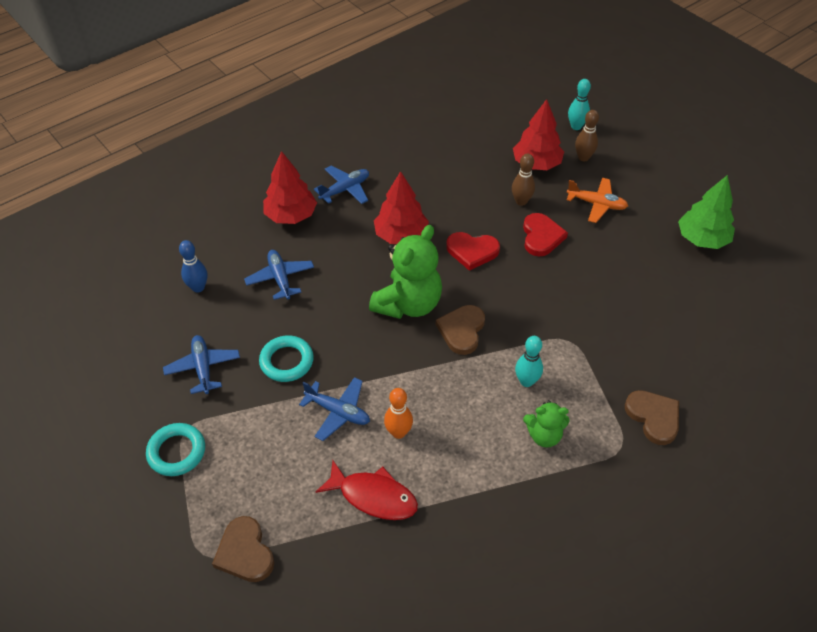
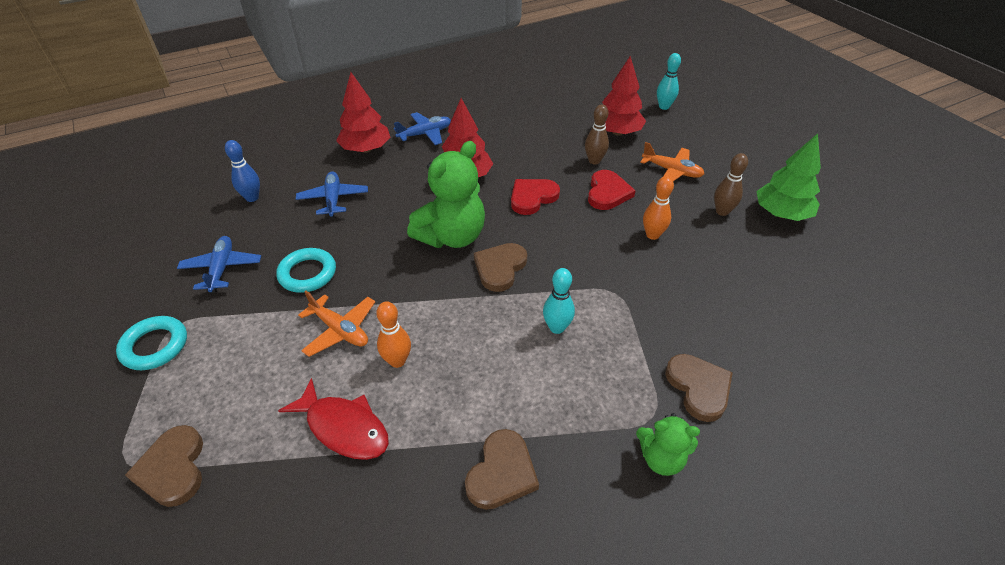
camera: 10 degrees right, 5 degrees down
blue plane [299,377,370,441] -> orange plane [298,291,375,357]
red heart [446,232,500,271] -> red heart turned 120 degrees clockwise [511,179,560,215]
green teddy bear [523,400,570,448] -> green teddy bear moved to [636,413,700,476]
brown bowling pin [575,110,599,161] -> brown bowling pin moved to [714,153,748,216]
none -> brown heart [465,429,539,510]
none -> orange bowling pin [643,176,674,240]

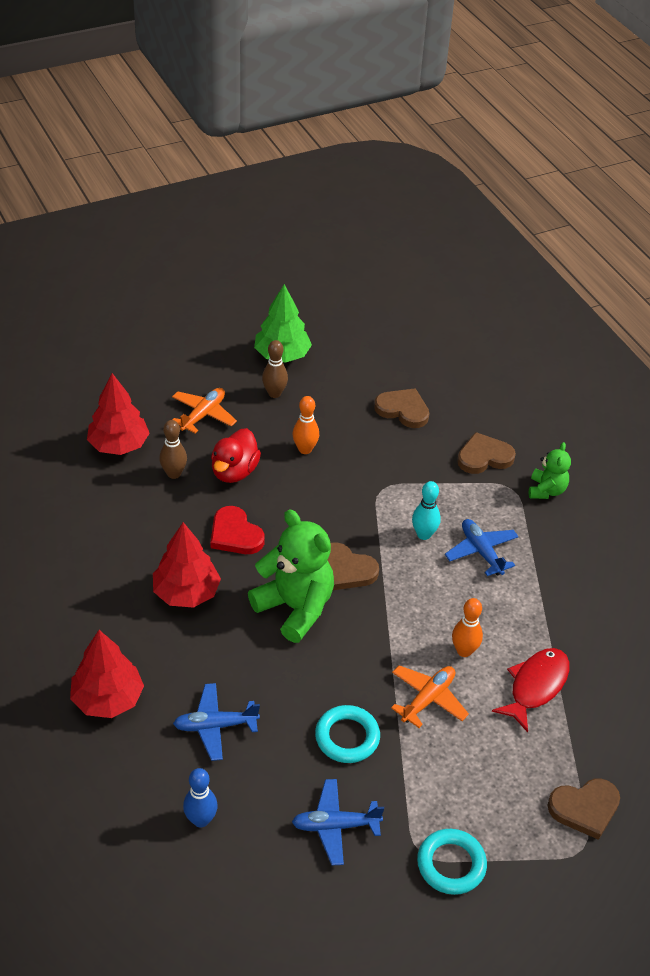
camera: 90 degrees left, 0 degrees up
blue plane [394,112,451,145] -> blue plane moved to [445,519,519,576]
brown heart [465,429,539,510] -> brown heart moved to [374,388,429,428]
red heart [588,170,636,210] -> red duck [211,428,261,483]
turquoise bowling pin [657,53,681,110] -> none

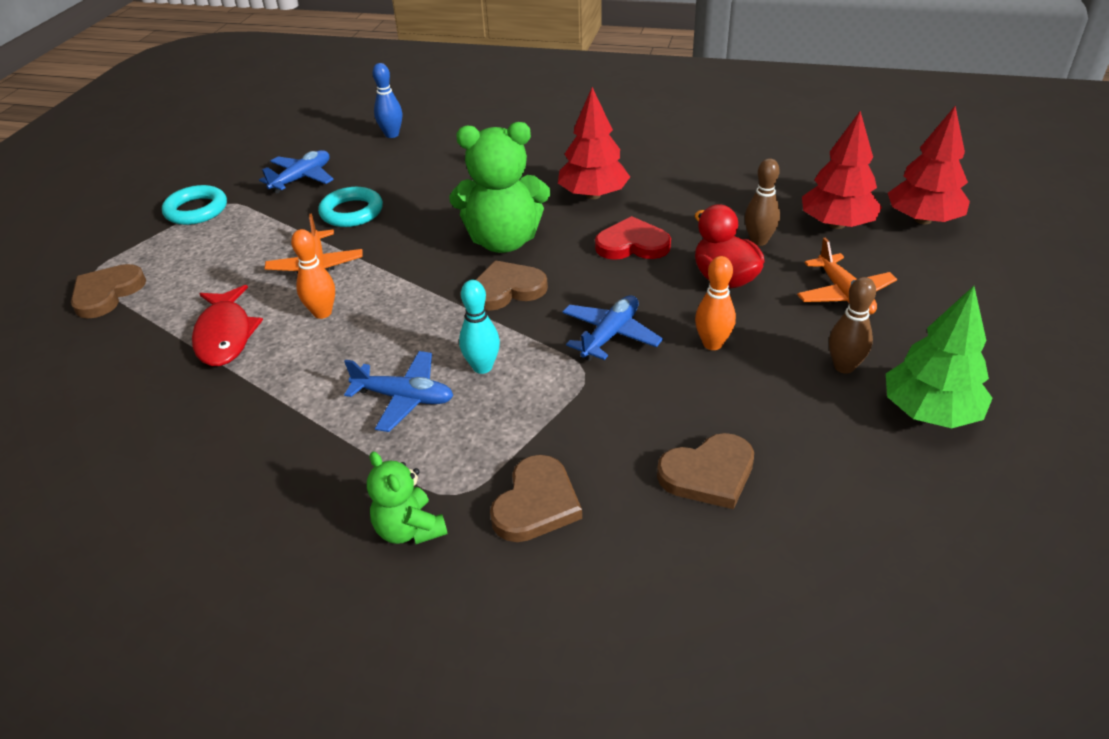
camera: 135 degrees right, 5 degrees down
red tree [70,630,144,718] -> red tree moved to [888,106,970,224]
blue plane [173,683,260,761] -> blue plane moved to [562,295,663,361]

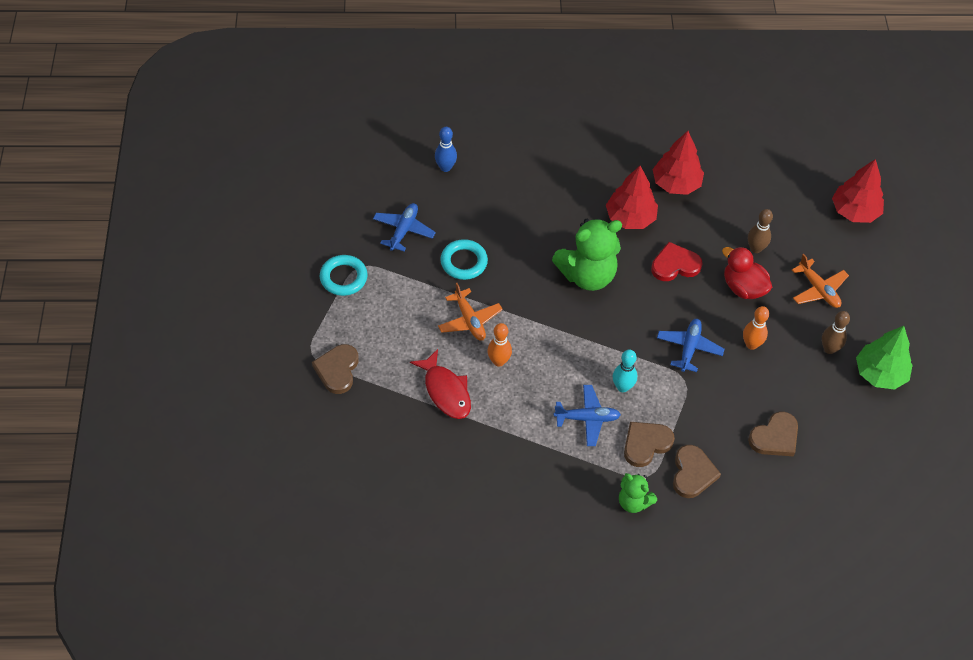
camera: 20 degrees left, 15 degrees up
brown heart [476,260,548,311] -> brown heart moved to [624,422,675,467]
red tree [802,111,882,229] -> red tree moved to [652,131,704,195]

